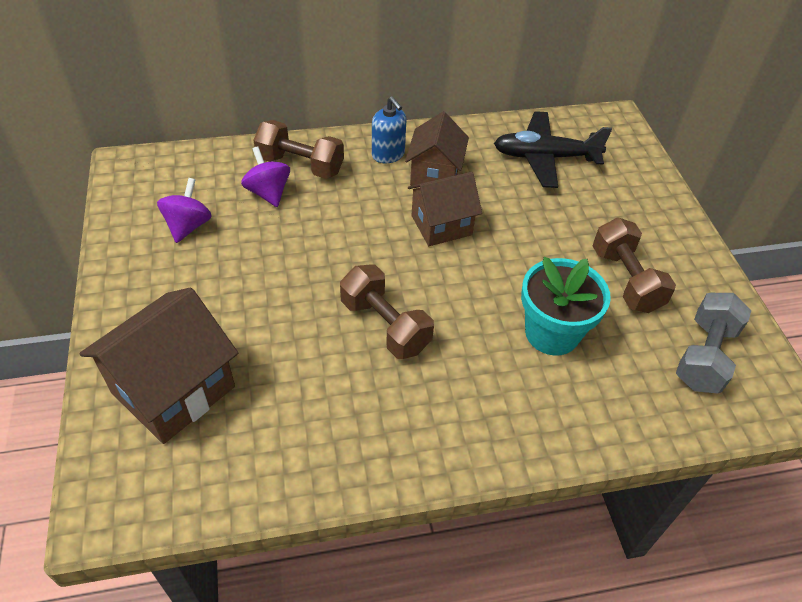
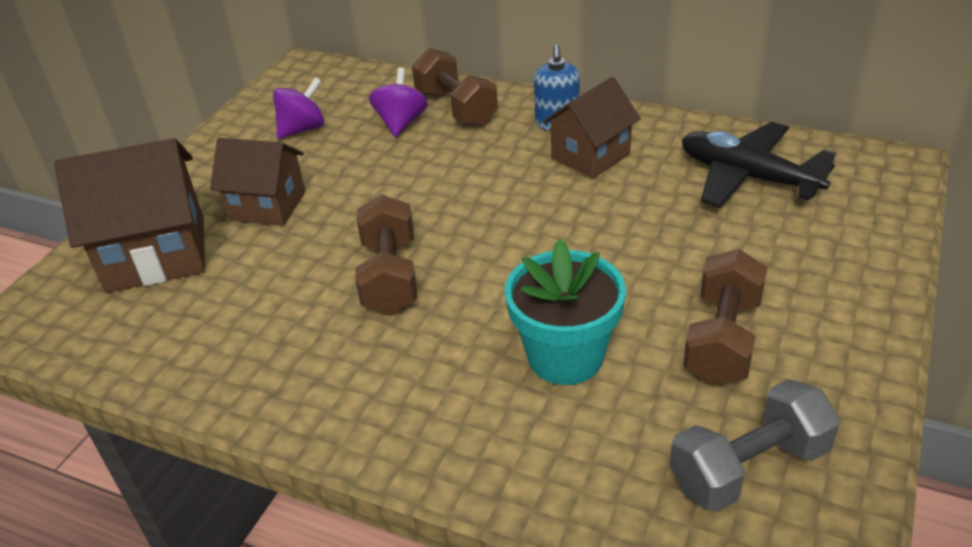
camera: 40 degrees right, 10 degrees down
brown house [408,172,482,246] -> brown house moved to [210,138,305,226]

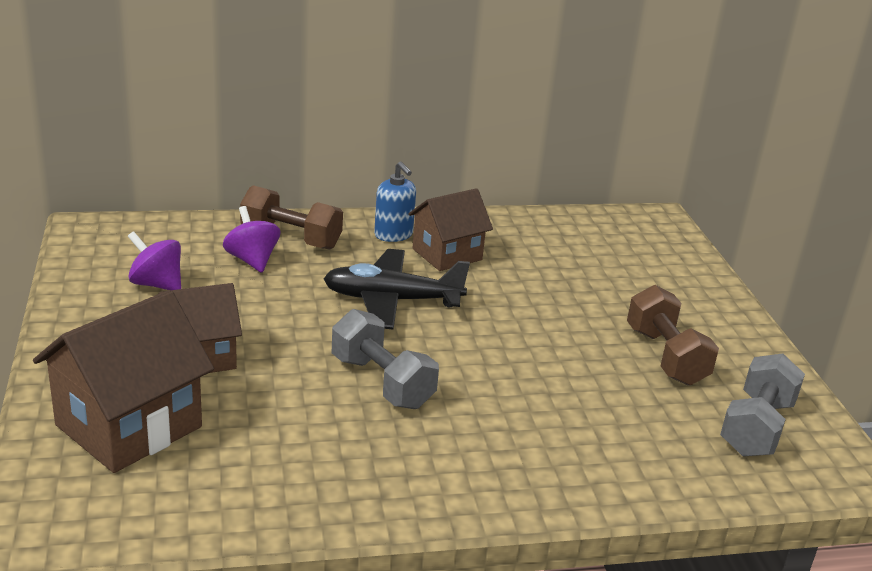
camera: 40 degrees left, 10 degrees down
purple spinning top [273,77,324,139] -> purple spinning top turned 75 degrees counterclockwise [128,231,181,290]
brown dumbbell [355,194,417,315] -> grey dumbbell [332,309,439,409]
turquoise flower pot [505,239,626,385] -> none
brown house [542,77,641,179] -> brown house turned 45 degrees clockwise [408,188,493,271]
black plane [682,122,836,208] -> black plane moved to [323,249,470,329]

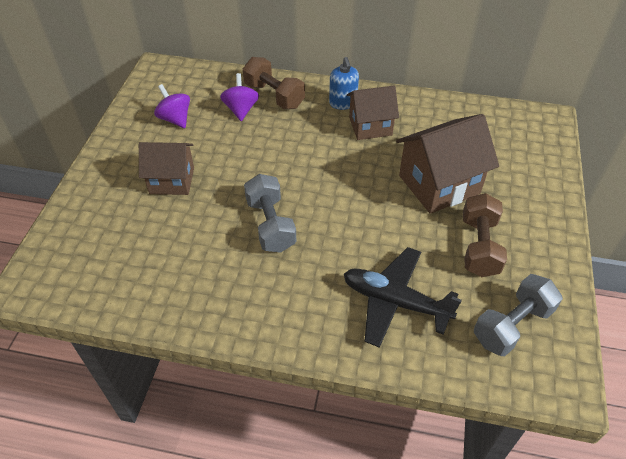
camera: 25 degrees right, 20 degrees up
brown house [33,290,214,473] -> brown house moved to [396,114,499,214]
black plane [323,249,470,329] -> black plane moved to [344,247,462,348]

